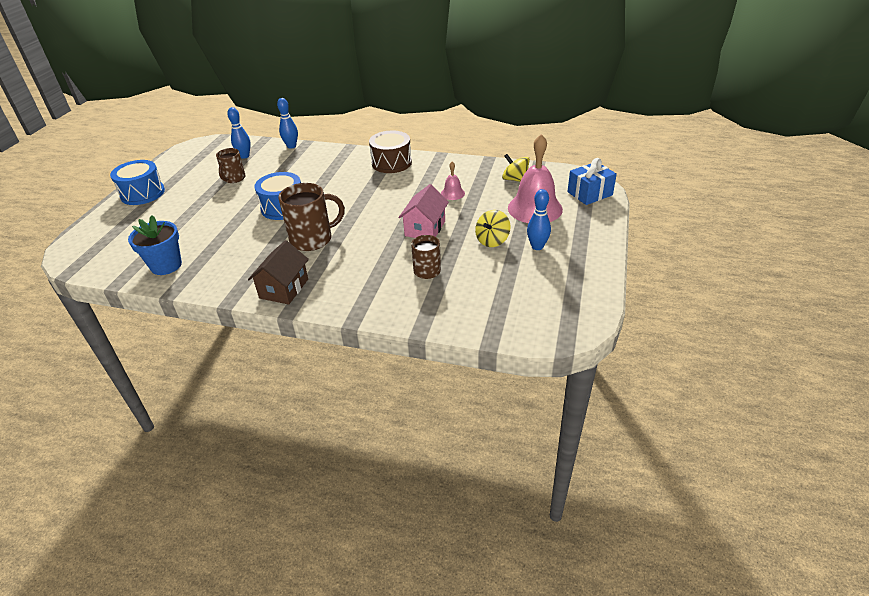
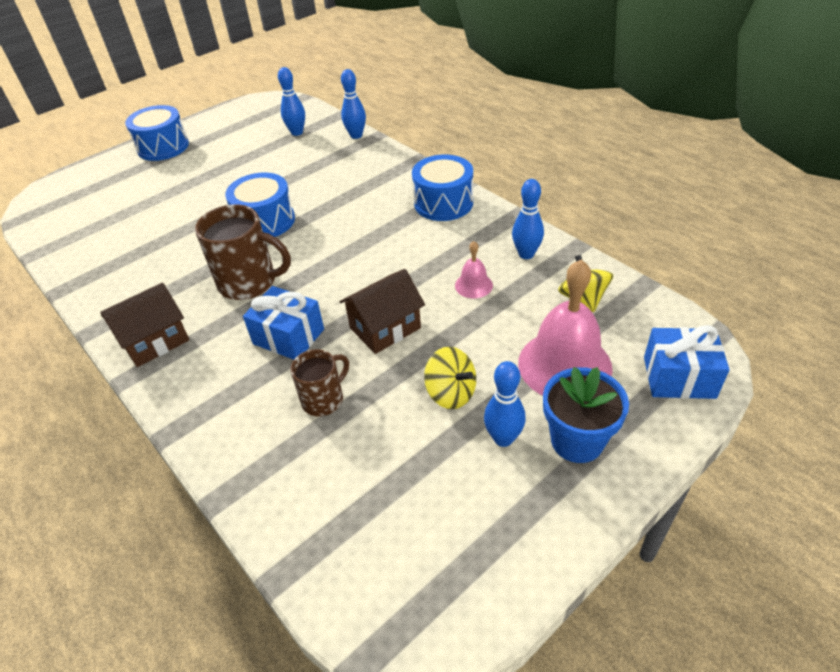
camera: 35 degrees right, 5 degrees up
blue flower pot [128,215,182,275] -> blue flower pot moved to [543,367,629,463]
brown mug [216,148,246,183] -> none
brown drum [369,131,412,173] -> blue drum [412,155,473,221]
pink house [398,184,449,238] -> brown house [339,269,425,354]
yellow spinning top [475,210,510,247] -> yellow spinning top turned 120 degrees counterclockwise [424,347,476,409]
none -> blue gift [243,286,324,360]
none -> blue bowling pin [512,179,544,259]

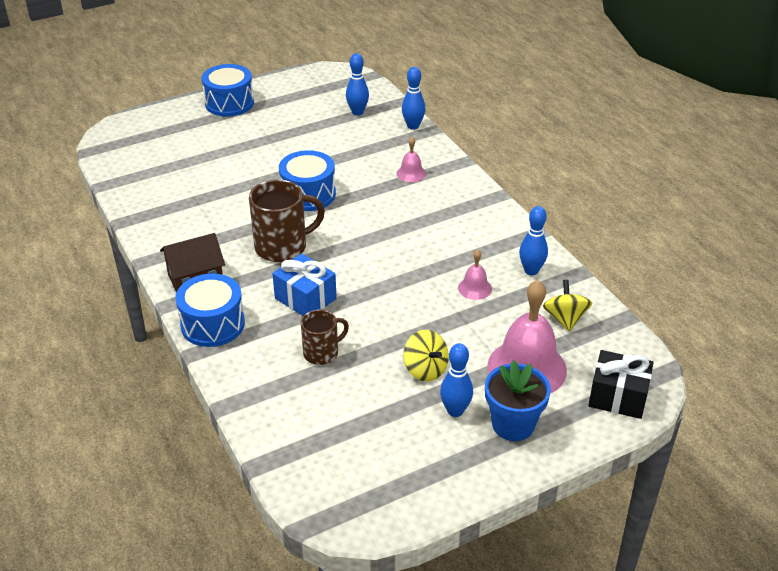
camera: 10 degrees right, 5 degrees down
brown mug [195,205,291,300] -> brown mug turned 45 degrees counterclockwise [249,180,325,262]
brown house [339,269,425,354] -> none
blue drum [412,155,473,221] -> blue drum moved to [175,273,245,347]
blue gift [644,325,730,399] -> black gift [588,350,654,419]
none -> pink bell [397,137,426,182]

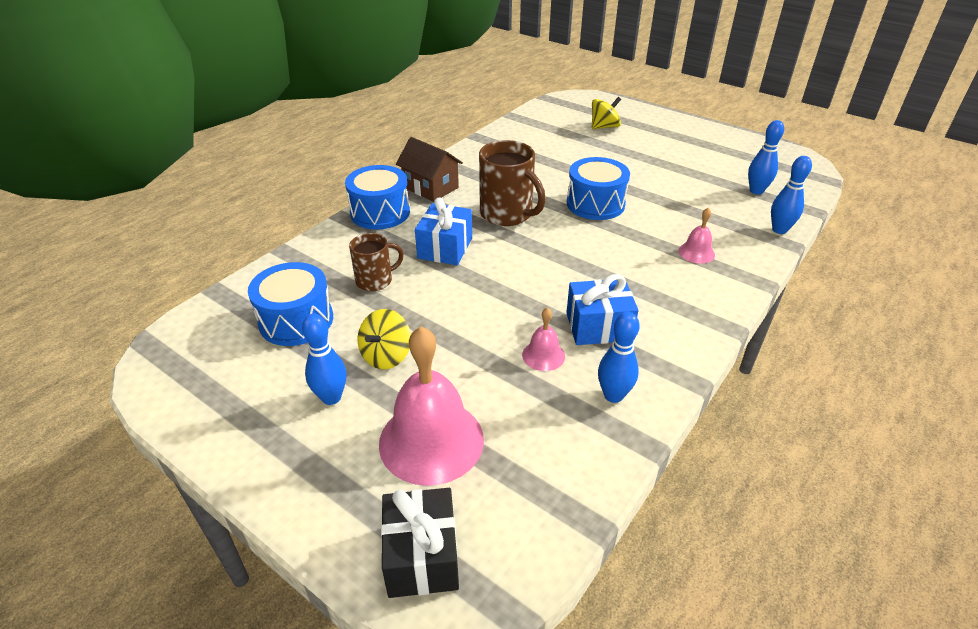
camera: 65 degrees right, 0 degrees up
blue drum [202,64,254,117] -> blue drum moved to [248,262,333,346]
brown mug [301,309,349,365] -> brown mug turned 60 degrees counterclockwise [349,233,404,291]
blue flower pot [485,360,551,441] -> none
yellow spinning top [543,280,592,331] -> yellow spinning top moved to [592,97,621,129]
none -> blue gift [566,274,638,345]

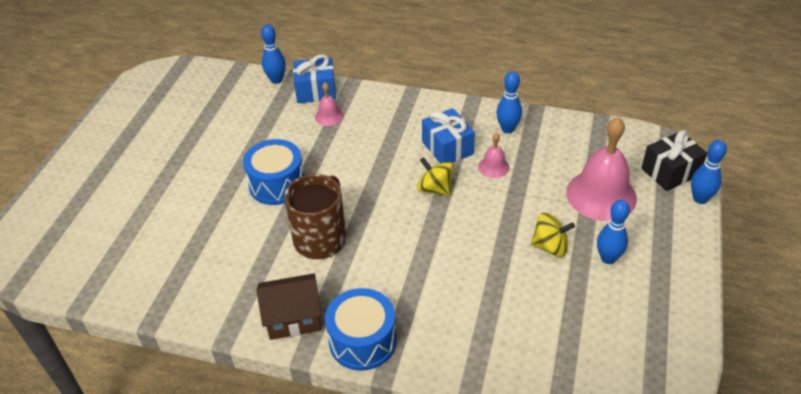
camera: 110 degrees left, 5 degrees up
blue drum [248,262,333,346] -> none
brown mug [349,233,404,291] -> none
brown house [396,137,463,202] -> brown house turned 60 degrees clockwise [256,273,322,340]
blue gift [415,197,472,265] -> blue gift moved to [293,54,336,103]
yellow spinning top [592,97,621,129] -> yellow spinning top moved to [417,157,454,196]
blue bowling pin [748,120,784,195] -> blue bowling pin moved to [691,140,727,204]

